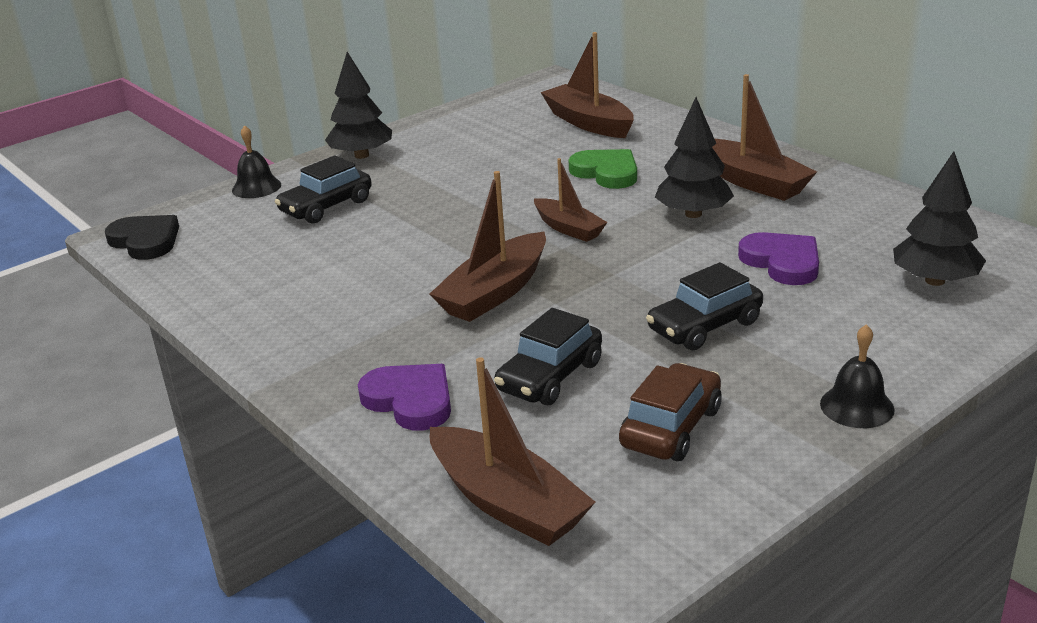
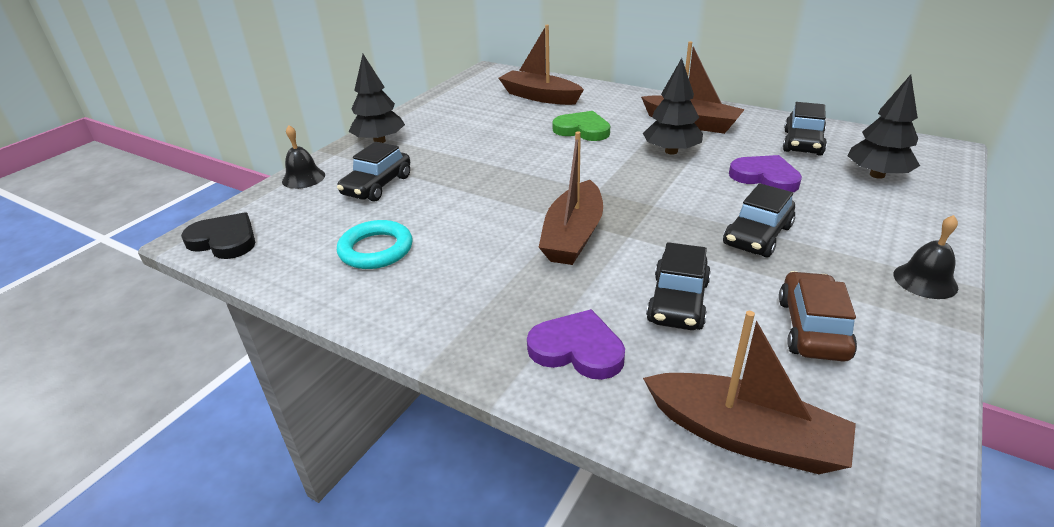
camera: 20 degrees left, 5 degrees up
brown boat [534,158,608,242] -> none
none -> turquoise ring [337,220,412,269]
none -> black car [783,102,827,156]

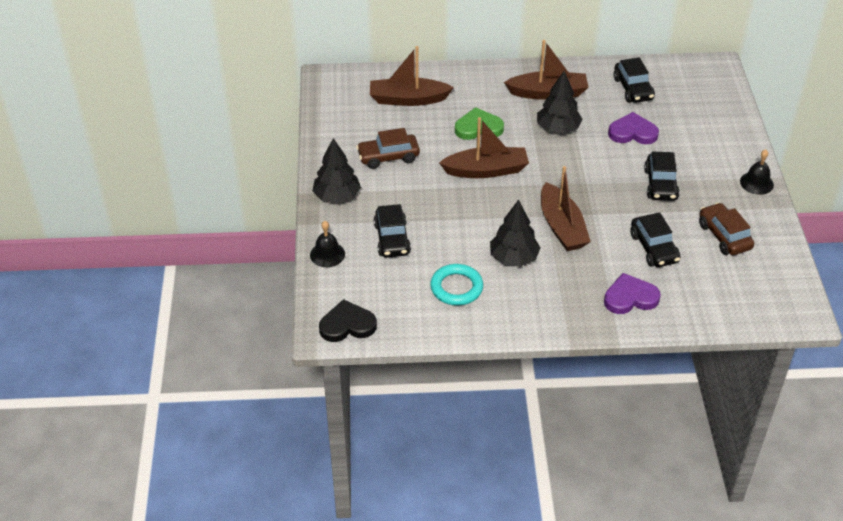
camera: 35 degrees left, 10 degrees up
brown boat [643,311,856,474] -> brown boat moved to [439,117,529,178]
black tree [847,75,920,179] -> black tree moved to [490,200,540,266]
none -> brown car [356,128,420,169]

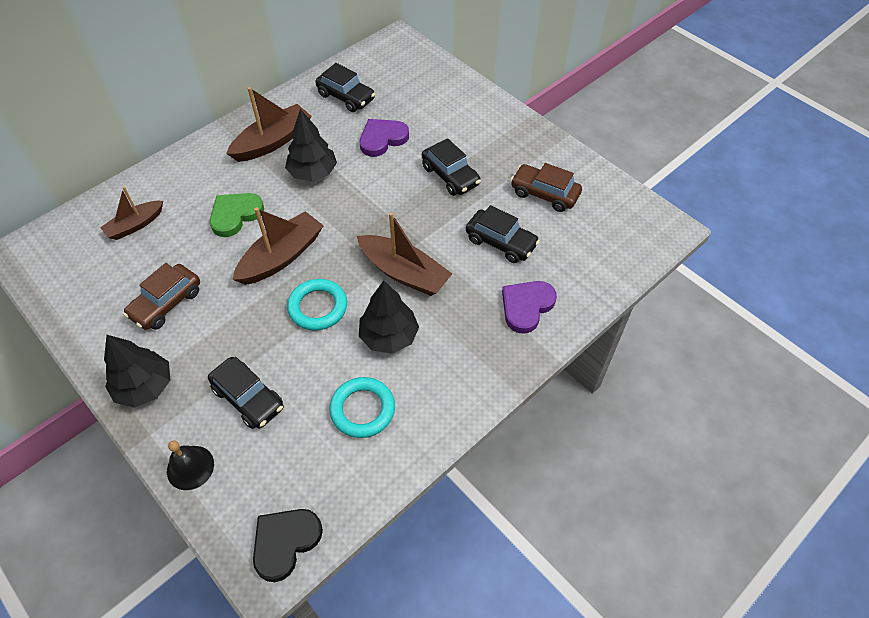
camera: 40 degrees left, 10 degrees up
brown boat [370,46,454,106] -> brown boat [100,187,163,240], size x0.64
black bell [740,149,774,195] -> none
none -> turquoise ring [287,279,347,331]

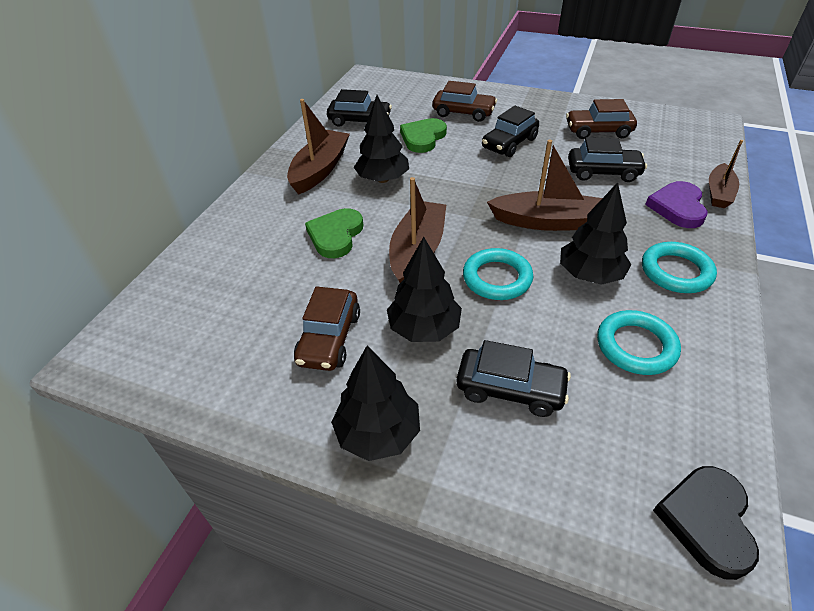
camera: 25 degrees left, 10 degrees down
brown boat [100,187,163,240] -> brown boat moved to [709,140,743,208]
black bell [167,441,214,490] -> none
purple heart [360,119,409,157] -> green heart [400,118,447,153]
black car [422,138,481,196] -> black car turned 105 degrees clockwise [482,106,539,157]
none -> black tree [387,237,462,342]
none -> brown car [433,81,497,122]
none -> turquoise ring [642,242,717,293]

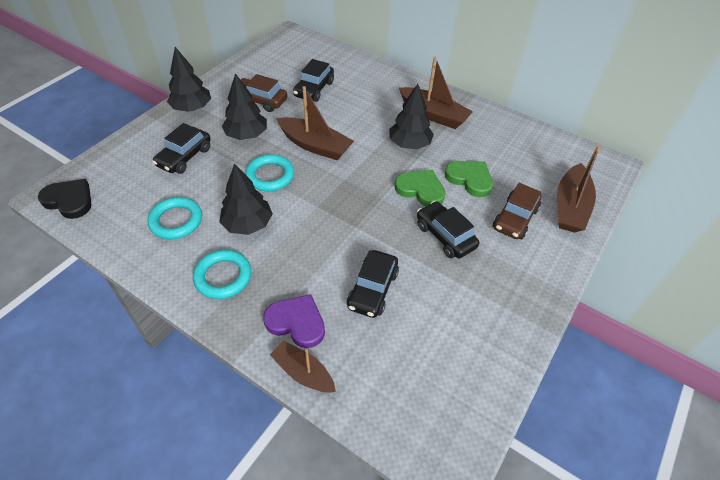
camera: 100 degrees right, 5 degrees up
green heart [305,208,363,258] -> green heart moved to [395,170,445,206]
black car [327,89,392,127] -> black car moved to [293,59,334,102]
brown boat [487,140,602,231] -> brown boat moved to [557,145,601,233]
brown car [566,99,637,139] -> none

